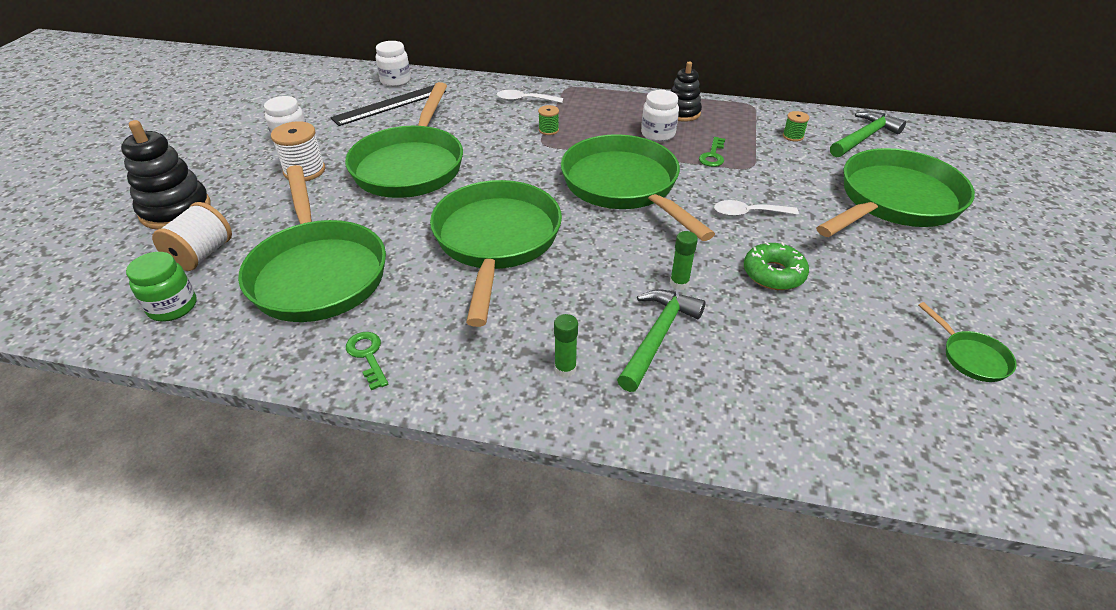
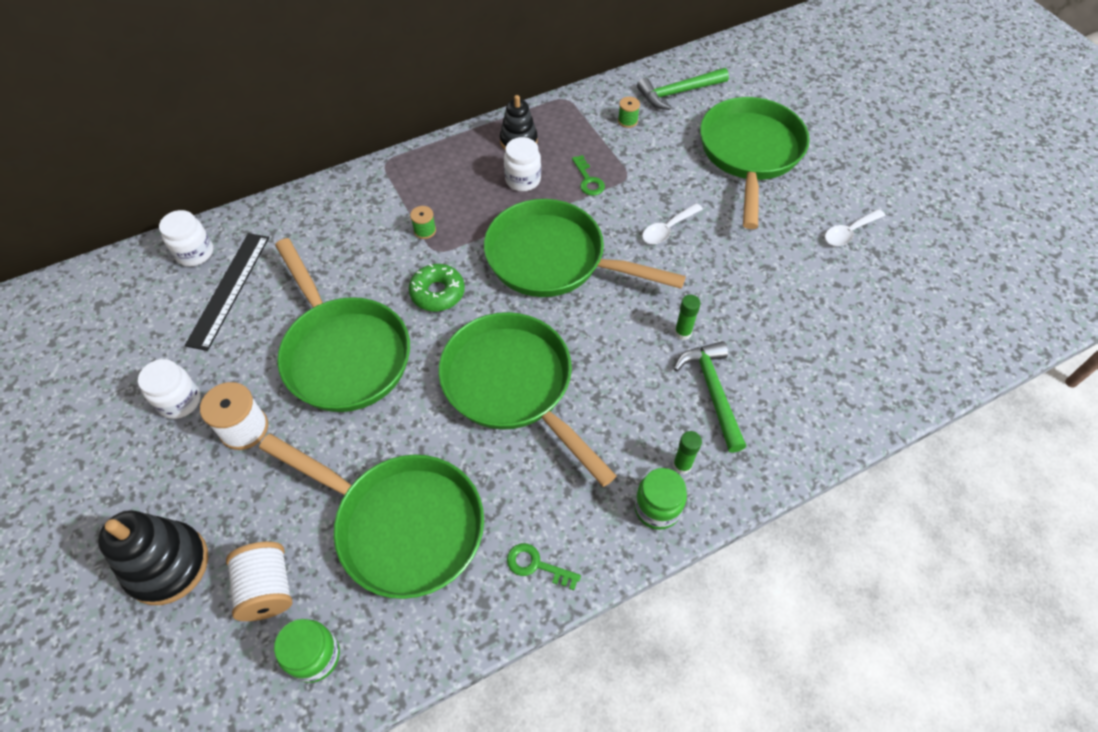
camera: 40 degrees left, 15 degrees up
white spoon [497,90,563,103] -> white spoon moved to [825,209,886,246]
green donut [744,242,809,290] -> green donut moved to [409,264,465,311]
green hammer [830,111,906,158] -> green hammer turned 120 degrees counterclockwise [637,68,729,110]
green pan [918,302,1017,382] -> none
none -> green jar [635,468,687,530]

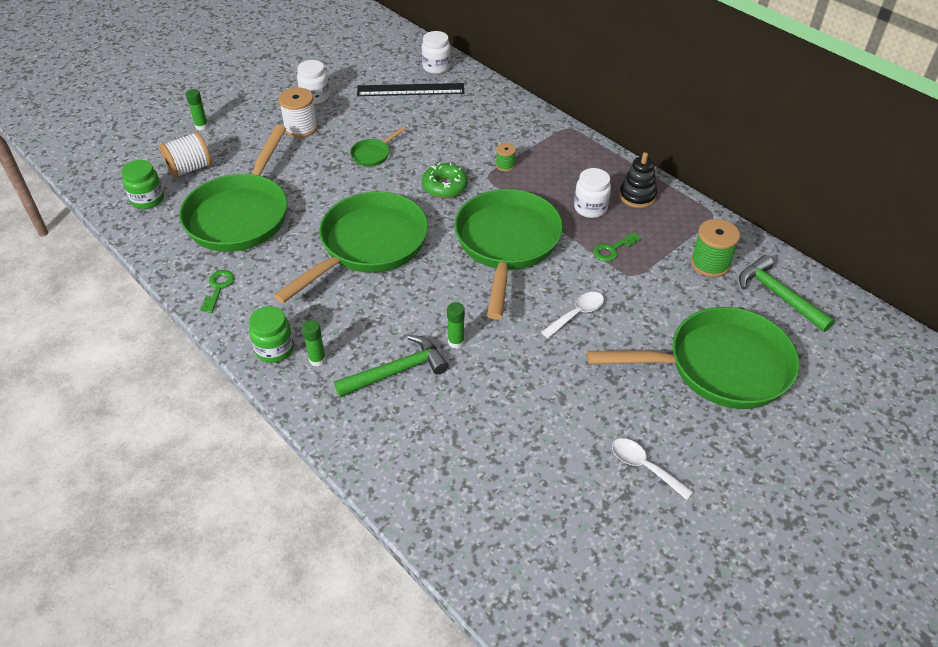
camera: 75 degrees right, 10 degrees down
black stacking toy [98,510,208,605] -> green glue stick [186,89,208,131]
green pan [275,238,410,412] -> green pan [350,127,405,166], size x0.40
green spool [618,97,640,128] -> green spool [691,219,740,277], size x1.83
white spoon [642,203,703,244] -> white spoon turned 105 degrees clockwise [541,292,604,338]

